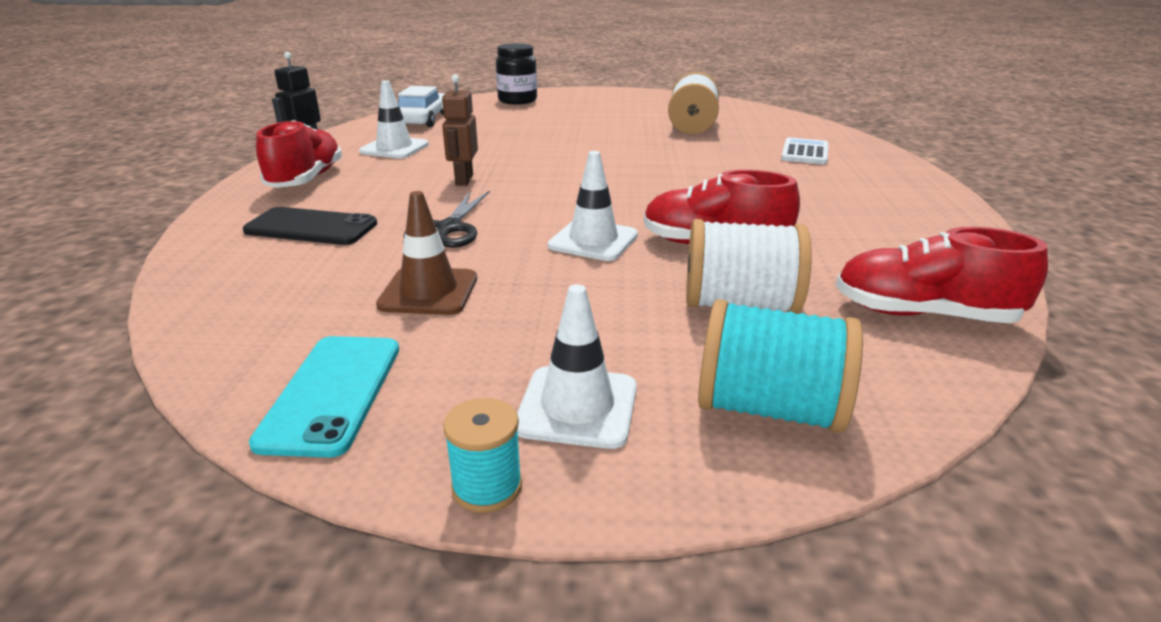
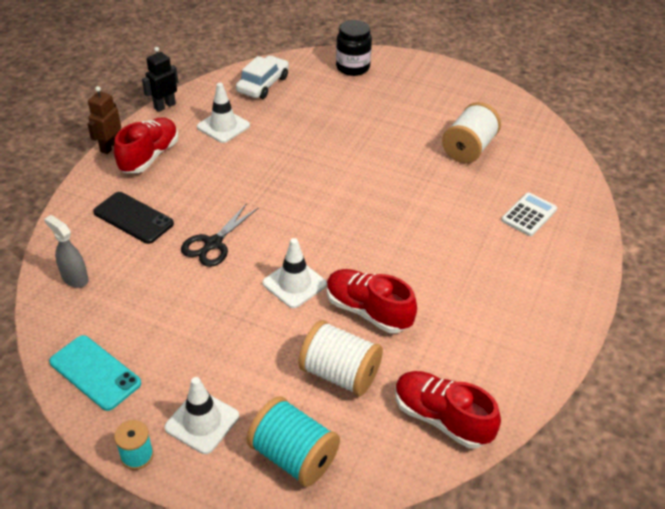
camera: 20 degrees right, 15 degrees up
turquoise phone [249,336,399,458] -> turquoise phone turned 75 degrees counterclockwise [49,335,141,411]
brown traffic cone [376,191,477,315] -> none
brown robot [442,74,478,186] -> brown robot moved to [87,86,121,154]
none -> grey spray bottle [44,215,89,288]

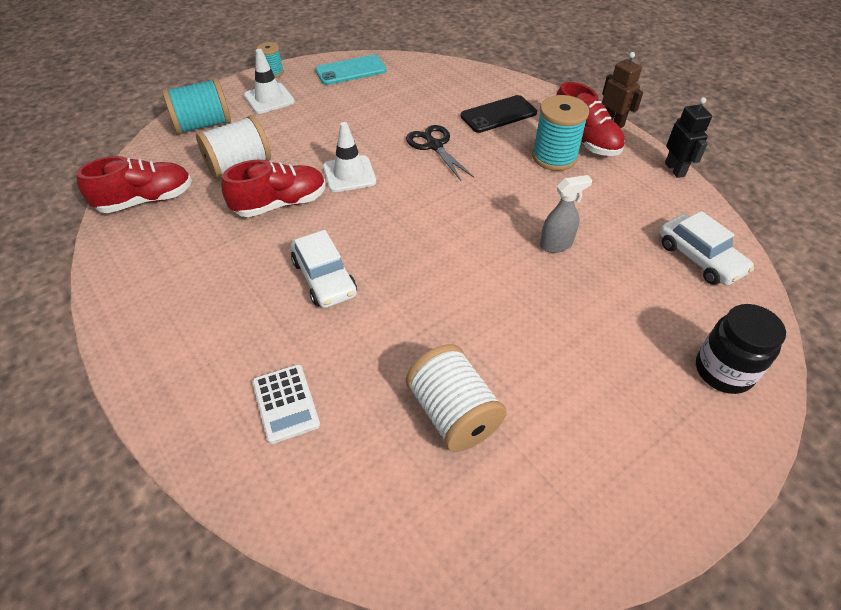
camera: 120 degrees right, 5 degrees up
grey spray bottle [44,215,89,288] -> grey spray bottle moved to [540,175,592,253]
white traffic cone [197,83,250,143] -> none
none -> white car [291,230,357,308]
none -> turquoise spool [532,95,589,171]

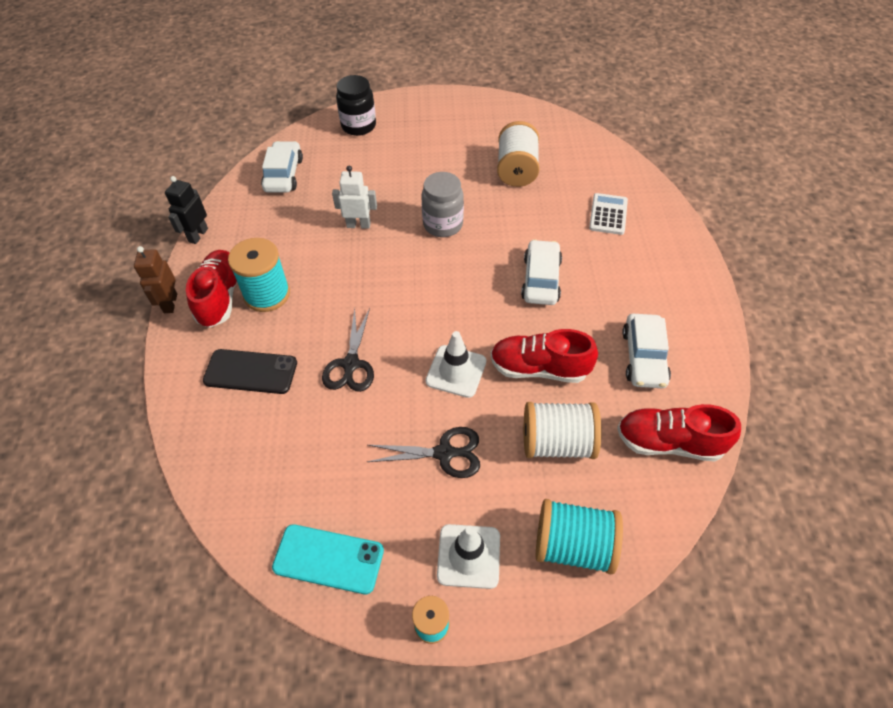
camera: 145 degrees left, 5 degrees up
grey spray bottle [540,175,592,253] -> white robot [332,166,377,229]
none -> black scissors [367,427,480,478]
none -> grey jar [421,172,464,237]
none -> white car [622,314,671,388]

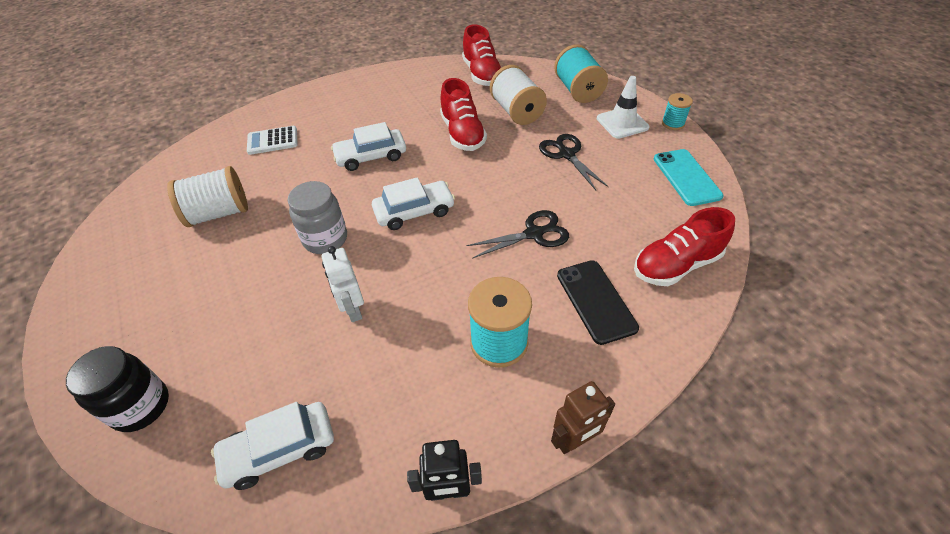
camera: 115 degrees left, 5 degrees down
red shoe [186,250,237,328] -> red shoe moved to [634,207,735,286]
white traffic cone [425,331,486,398] -> none
white car [622,314,671,388] -> white car moved to [372,177,455,230]

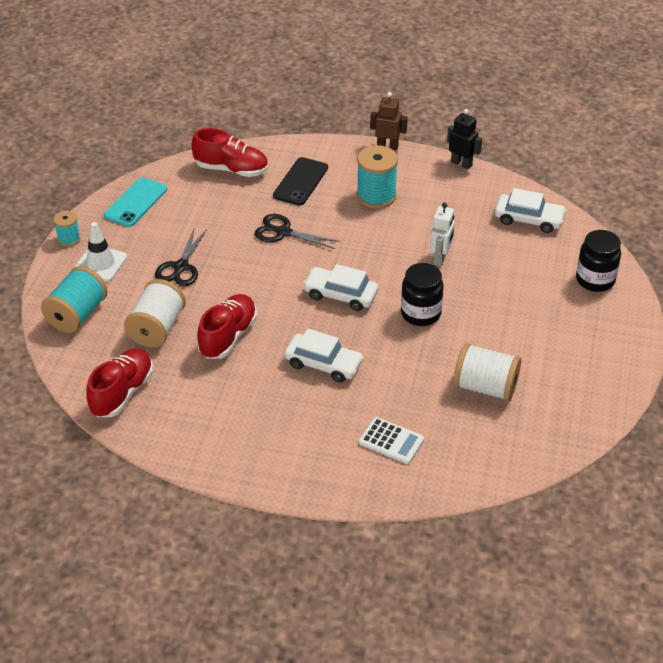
camera: 140 degrees left, 5 degrees down
grey jar [288,181,347,254] -> black jar [401,263,444,326]

